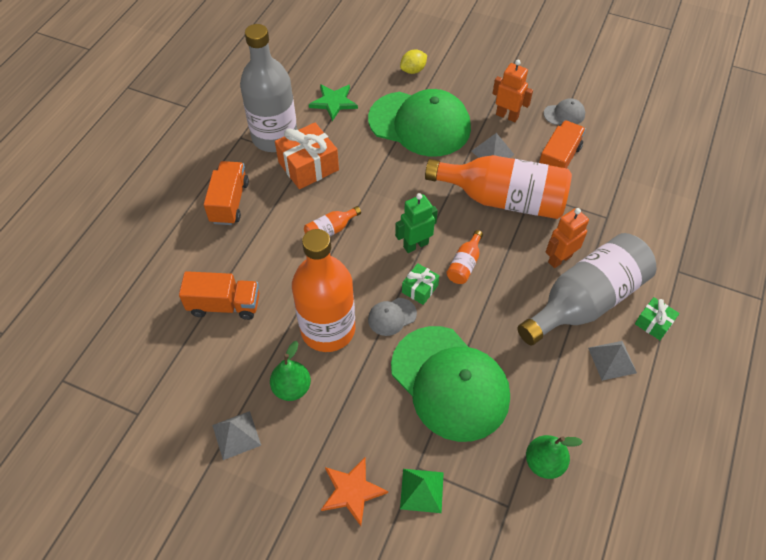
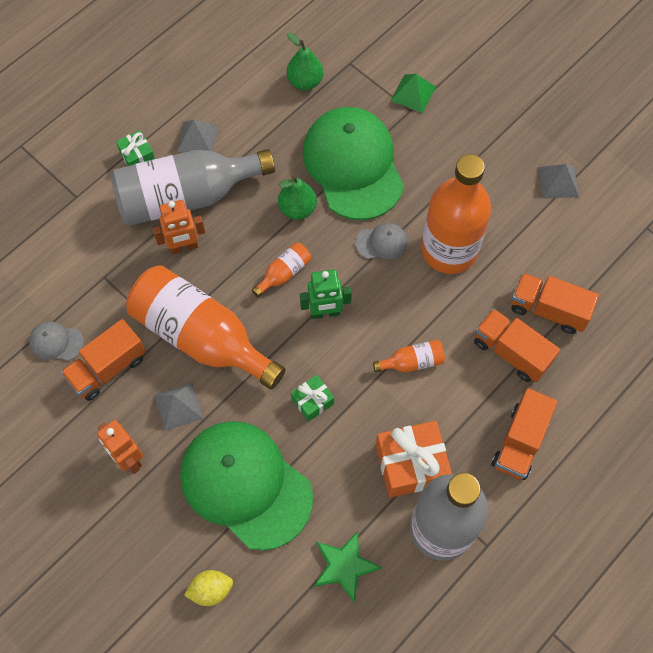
camera: 160 degrees left, 10 degrees up
green pear [270,341,311,401] -> green pear moved to [278,175,317,220]
orange star [321,457,388,526] -> none
green gift [402,263,439,305] -> green gift moved to [291,375,334,422]
grey cap [543,98,585,125] -> grey cap moved to [29,321,84,361]
none -> orange truck [474,308,560,382]

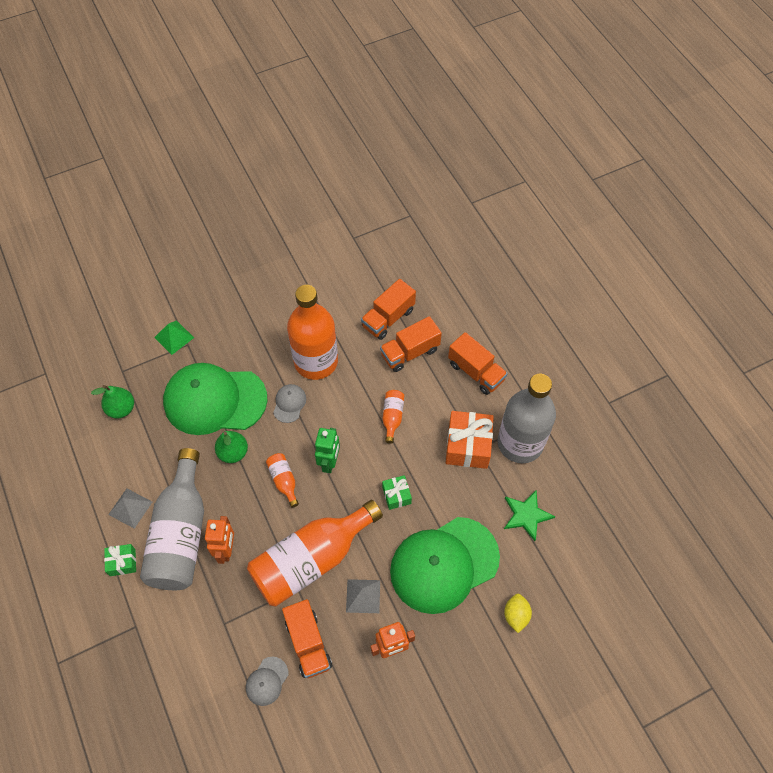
camera: 70 degrees left, 5 degrees down
grey pyramid [538,164,579,199] -> none

